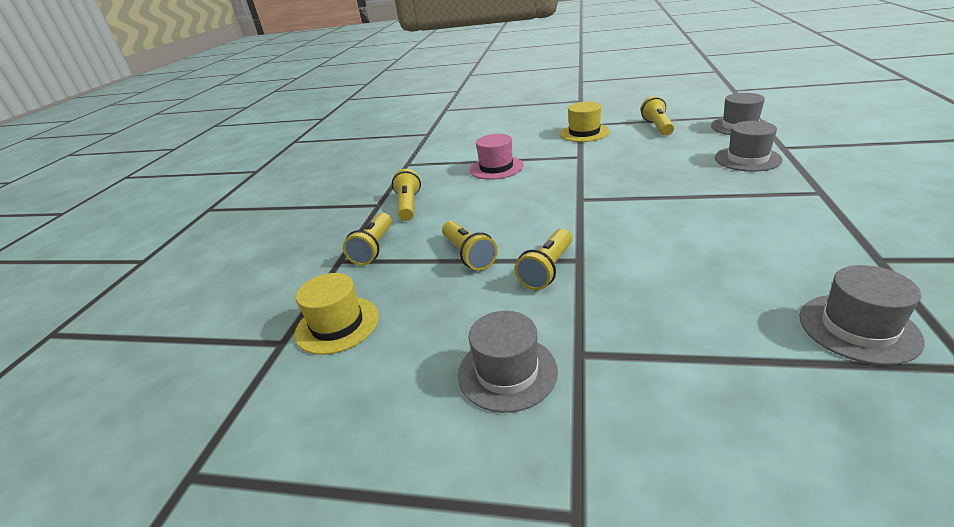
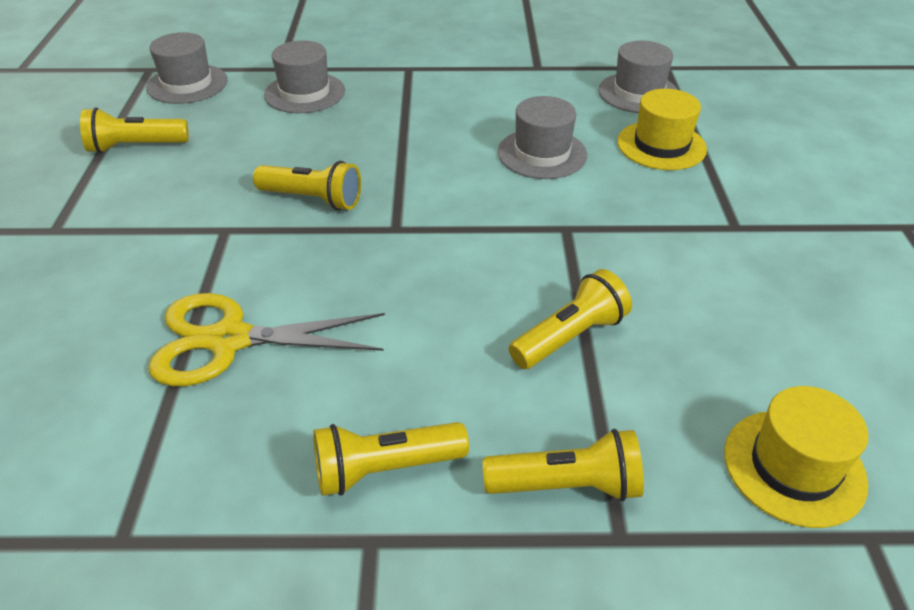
camera: 105 degrees left, 10 degrees up
grey hat [458,311,558,413] -> grey hat moved to [498,96,587,179]
pink hat [470,134,524,180] -> yellow scissors [148,293,385,386]
yellow flashlight [515,229,572,290] -> yellow flashlight moved to [253,161,361,210]
yellow hat [560,102,610,142] -> yellow hat moved to [617,89,707,170]

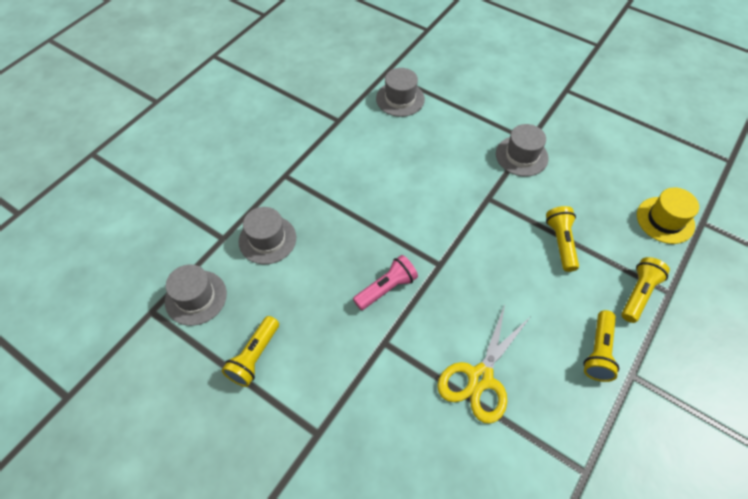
camera: 55 degrees left, 15 degrees up
yellow flashlight [253,161,361,210] -> pink flashlight [353,255,418,310]
grey hat [498,96,587,179] -> grey hat moved to [496,124,549,177]
yellow hat [617,89,707,170] -> none

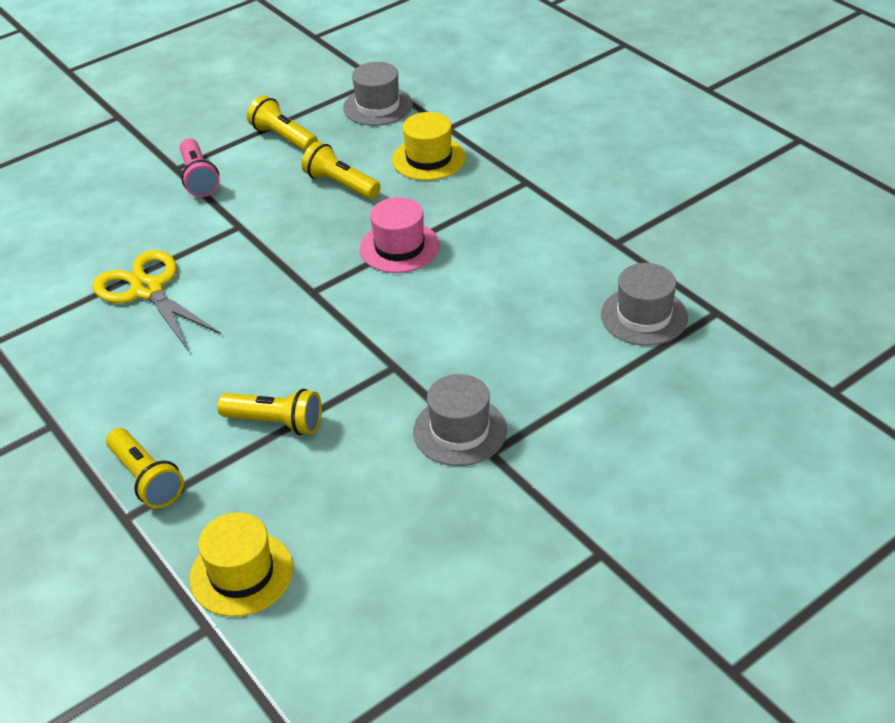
camera: 110 degrees right, 15 degrees down
grey hat [239,207,296,264] -> yellow hat [392,112,466,180]
pink flashlight [353,255,418,310] -> pink flashlight moved to [180,139,220,197]
yellow flashlight [583,310,619,382] -> yellow flashlight moved to [301,141,381,199]
none -> pink hat [360,197,440,273]

